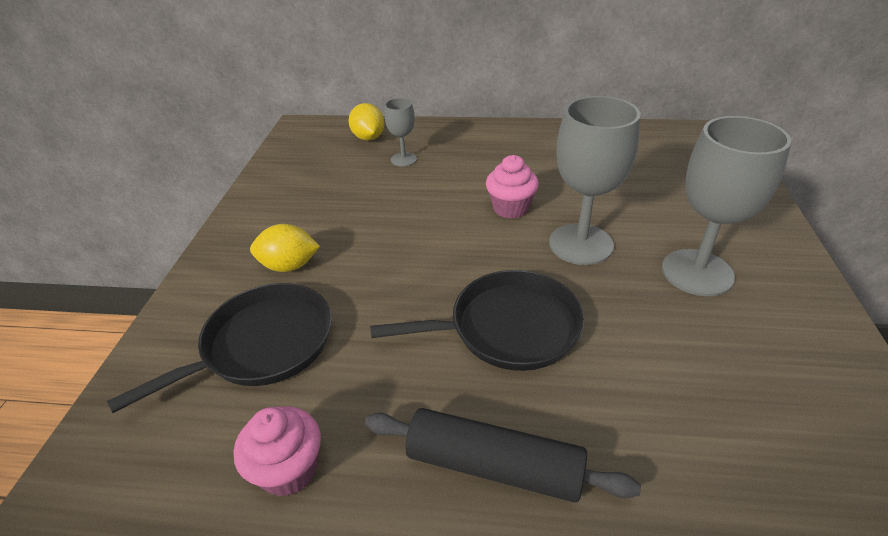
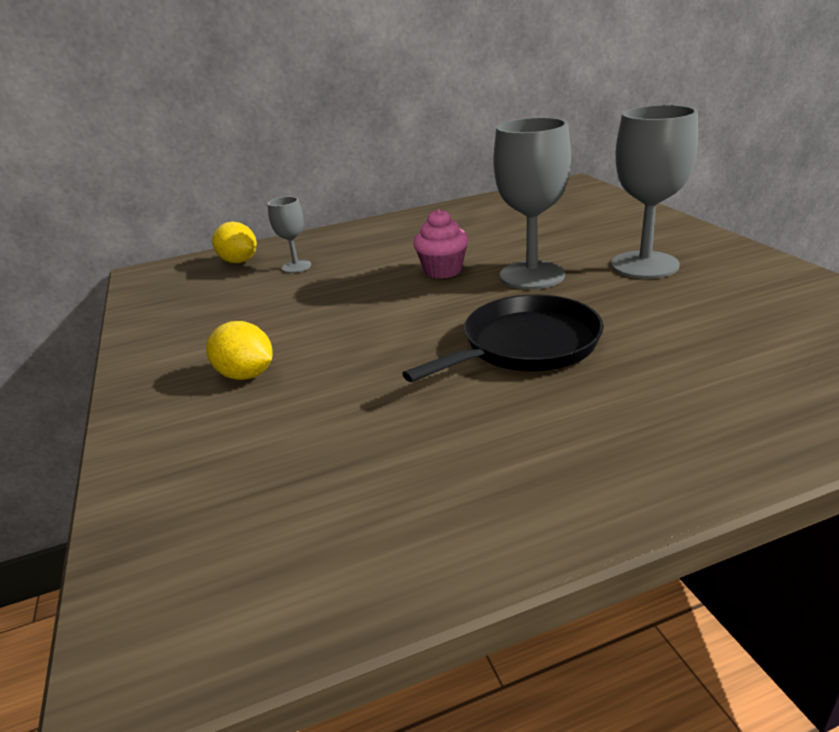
camera: 25 degrees left, 10 degrees down
black pan [107,283,332,413] -> none
pink cupcake [234,406,321,497] -> none
yellow lemon [250,224,320,272] -> yellow lemon turned 60 degrees clockwise [206,321,273,380]
black rolling pin [365,408,641,503] -> none

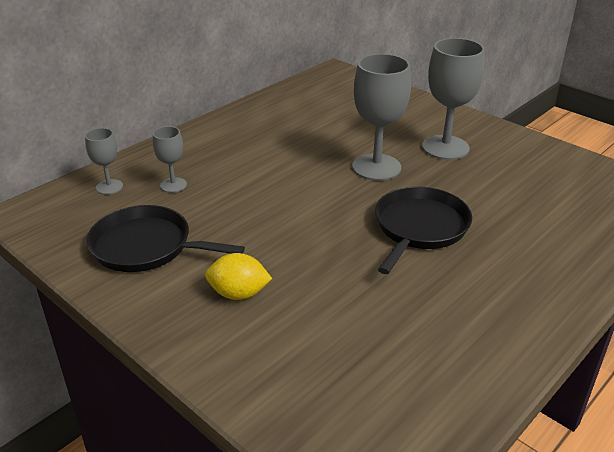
camera: 30 degrees left, 5 degrees up
yellow lemon [212,221,257,263] -> grey goblet [85,128,123,195]
pink cupcake [413,209,469,279] -> none
none -> black pan [86,205,245,272]

